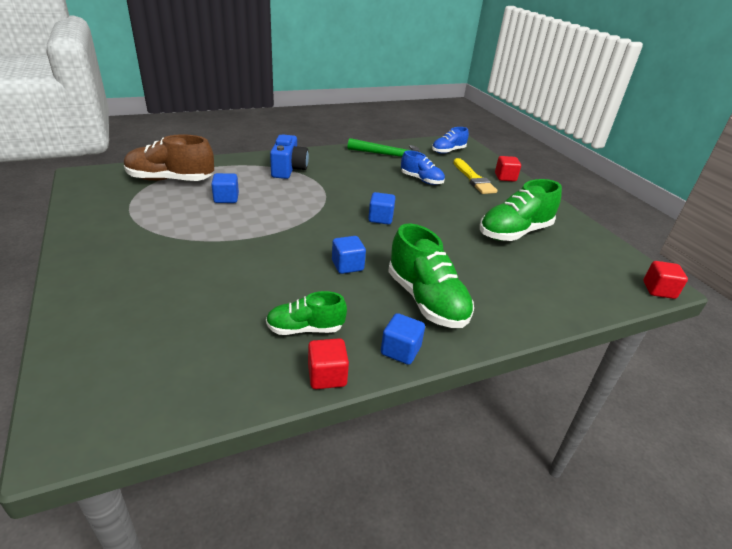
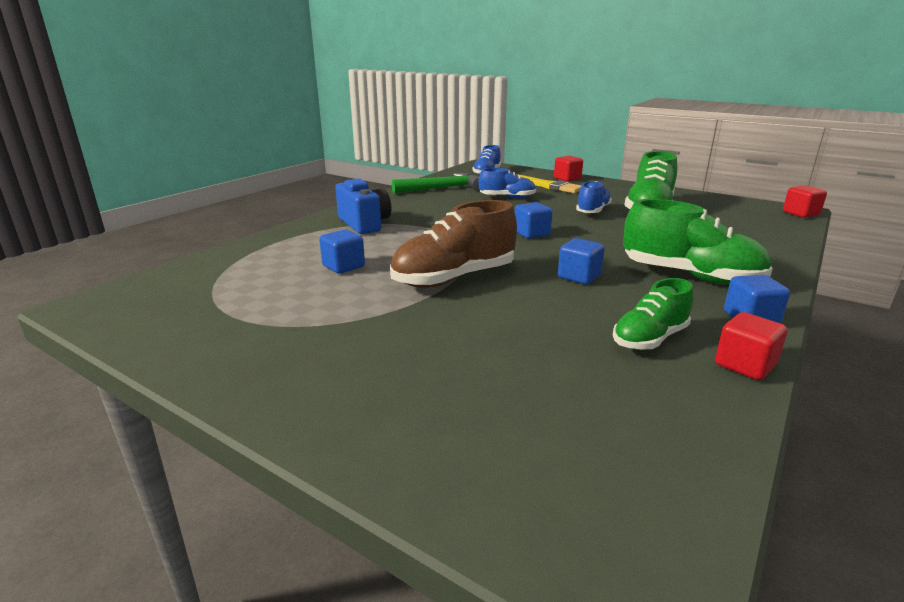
camera: 30 degrees left, 10 degrees down
brown shoe [124,134,214,181] -> brown shoe moved to [390,200,517,288]
none -> blue shoe [576,181,612,213]

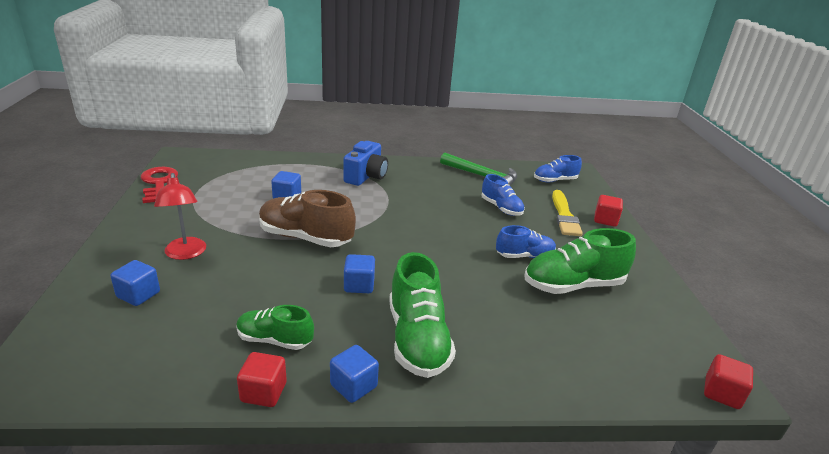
camera: 50 degrees right, 5 degrees up
blue cube [515,202,552,239] -> blue cube moved to [111,260,160,306]
none -> red key [141,167,178,203]
none -> red lamp [154,173,206,260]

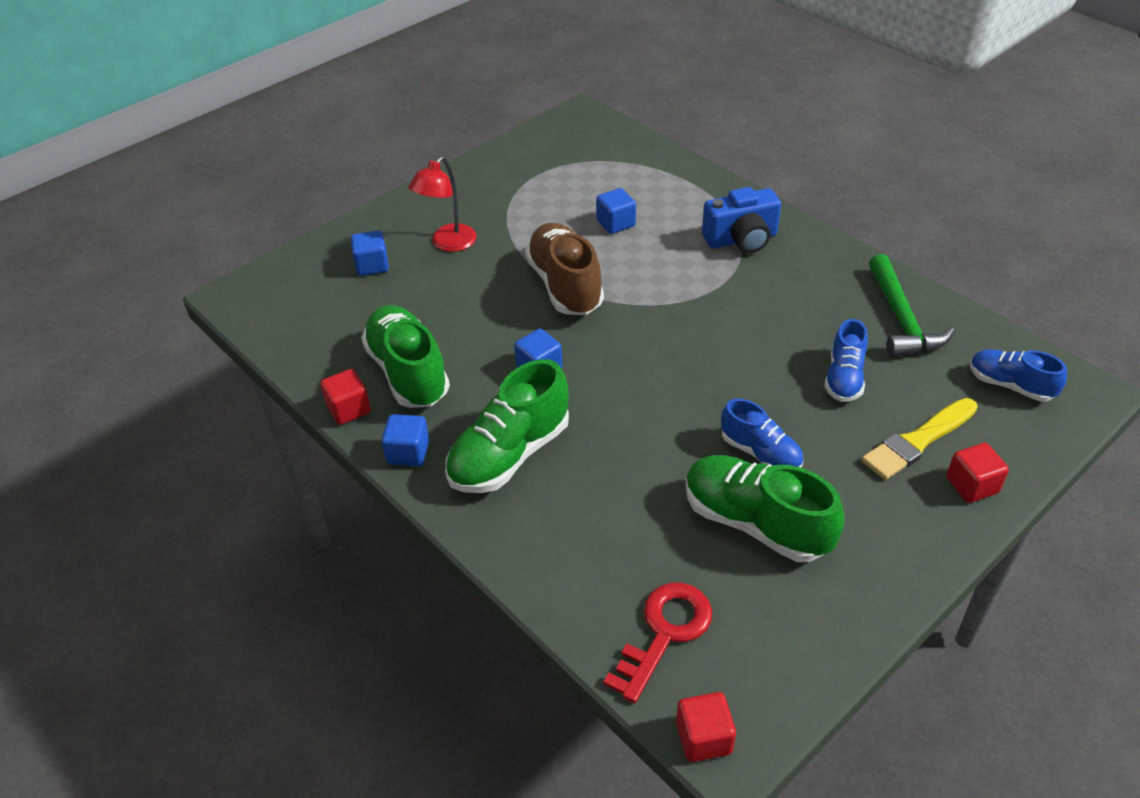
camera: 55 degrees right, 15 degrees up
red key [141,167,178,203] -> red key moved to [603,583,712,703]
green shoe [236,305,314,350] -> green shoe [361,305,450,408], size x1.66

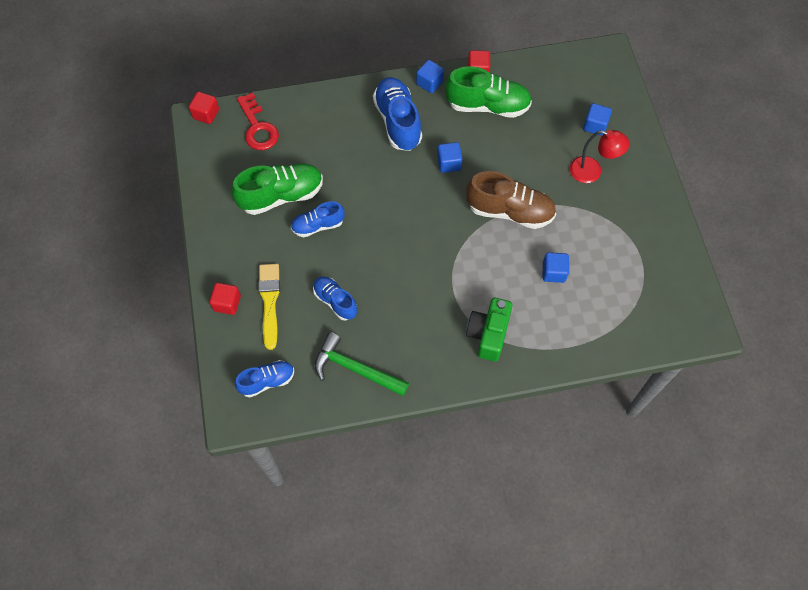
camera: 120 degrees right, 20 degrees up
red lamp [408,156,476,252] -> red lamp turned 135 degrees clockwise [570,130,630,183]
green shoe [445,359,569,493] -> blue shoe [373,77,422,151]
blue camera [702,187,781,253] -> green camera [466,298,513,362]

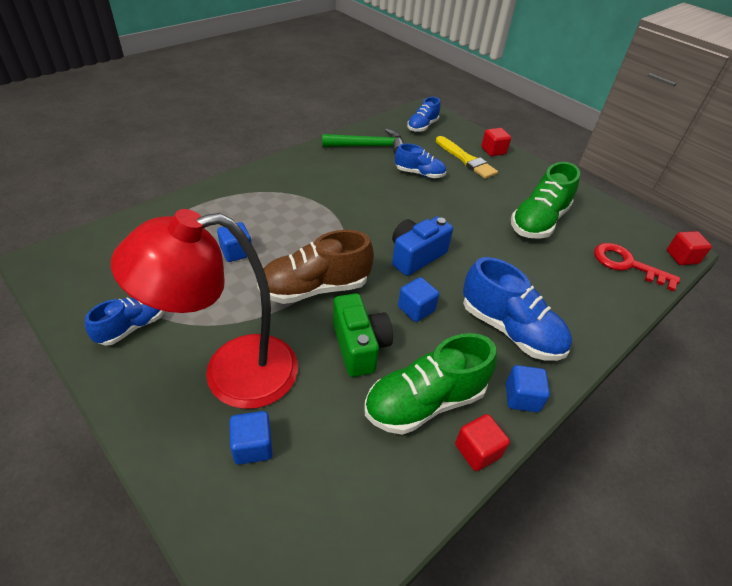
camera: 145 degrees right, 20 degrees down
blue shoe [291,201,345,237] -> blue shoe moved to [85,298,164,346]
green camera [466,298,513,362] -> green camera moved to [333,293,393,377]
red lamp [570,130,630,183] -> red lamp [111,209,298,409], size x1.90
none -> blue camera [392,216,453,276]

